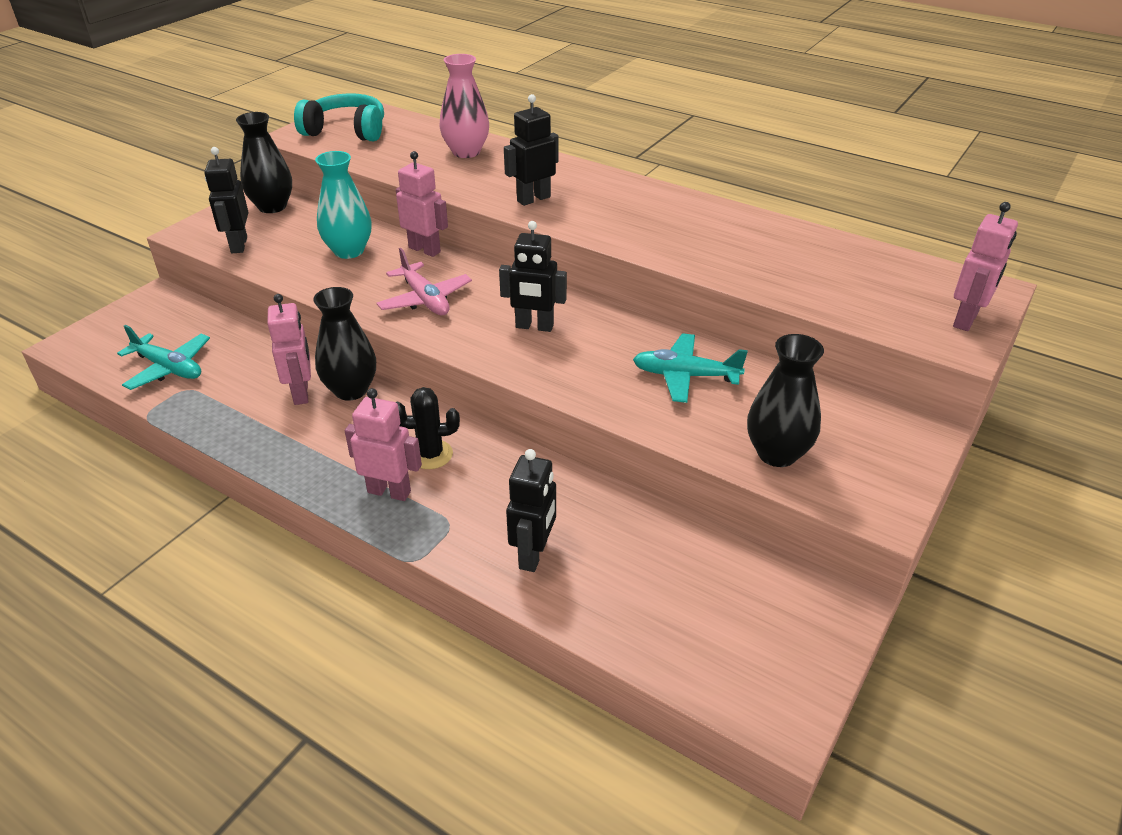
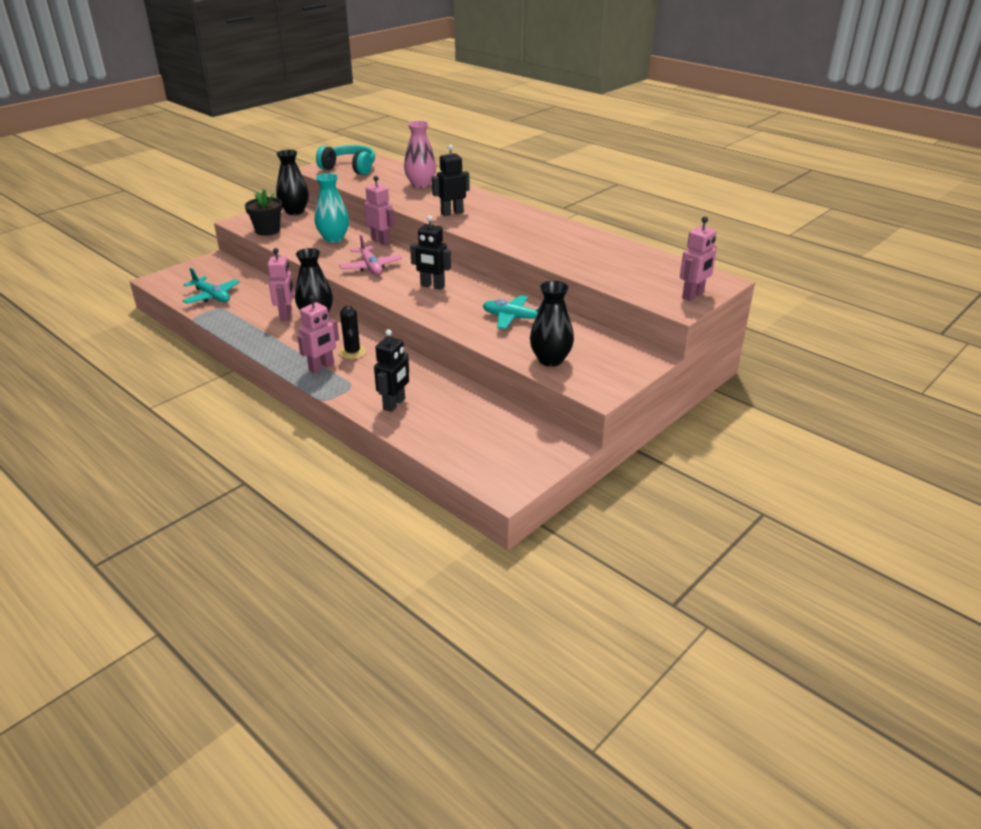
camera: 10 degrees right, 5 degrees down
black robot [204,147,248,253] -> black flower pot [245,190,282,236]
pink robot [345,388,422,501] -> pink robot turned 105 degrees clockwise [297,295,339,373]
black cactus [396,387,460,469] -> black cactus turned 75 degrees clockwise [339,306,366,359]

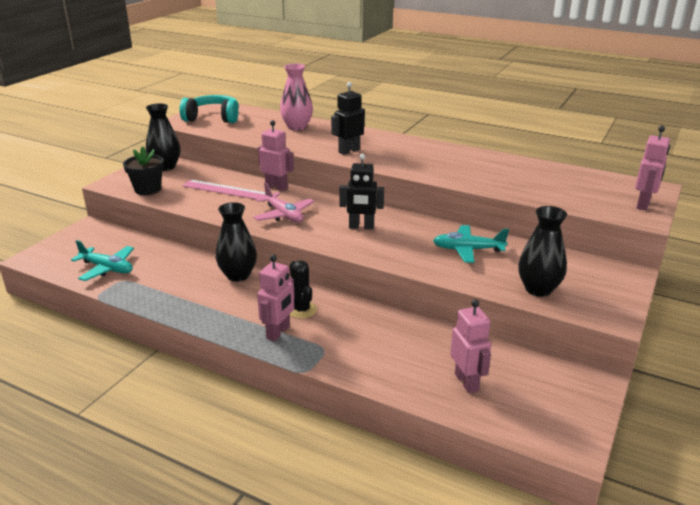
camera: 15 degrees left, 5 degrees down
pink robot [268,248,294,321] -> pink robot moved to [450,300,491,393]
turquoise vase [315,173,349,243] -> pink ruler [182,180,266,199]
black robot [374,329,409,412] -> none

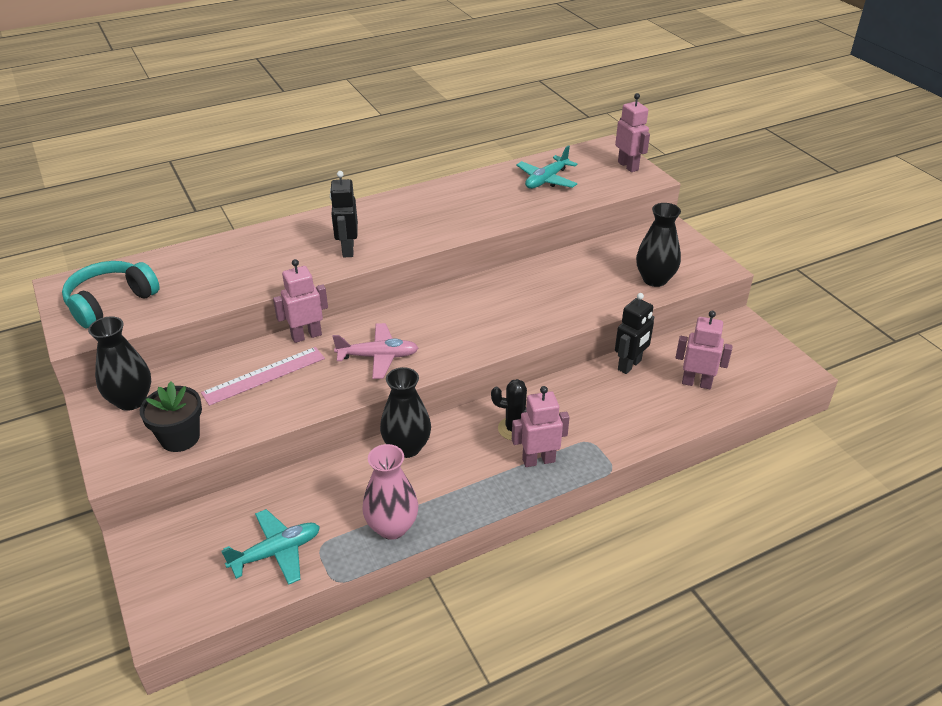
camera: 55 degrees left, 10 degrees up
pink robot [257,255,295,341] -> pink robot turned 75 degrees counterclockwise [512,386,569,467]
pink vase [280,64,313,131] -> pink vase moved to [362,444,418,540]
black robot [339,154,384,230] -> black robot moved to [615,293,654,374]
turquoise plane [433,225,509,263] -> turquoise plane moved to [516,145,578,189]

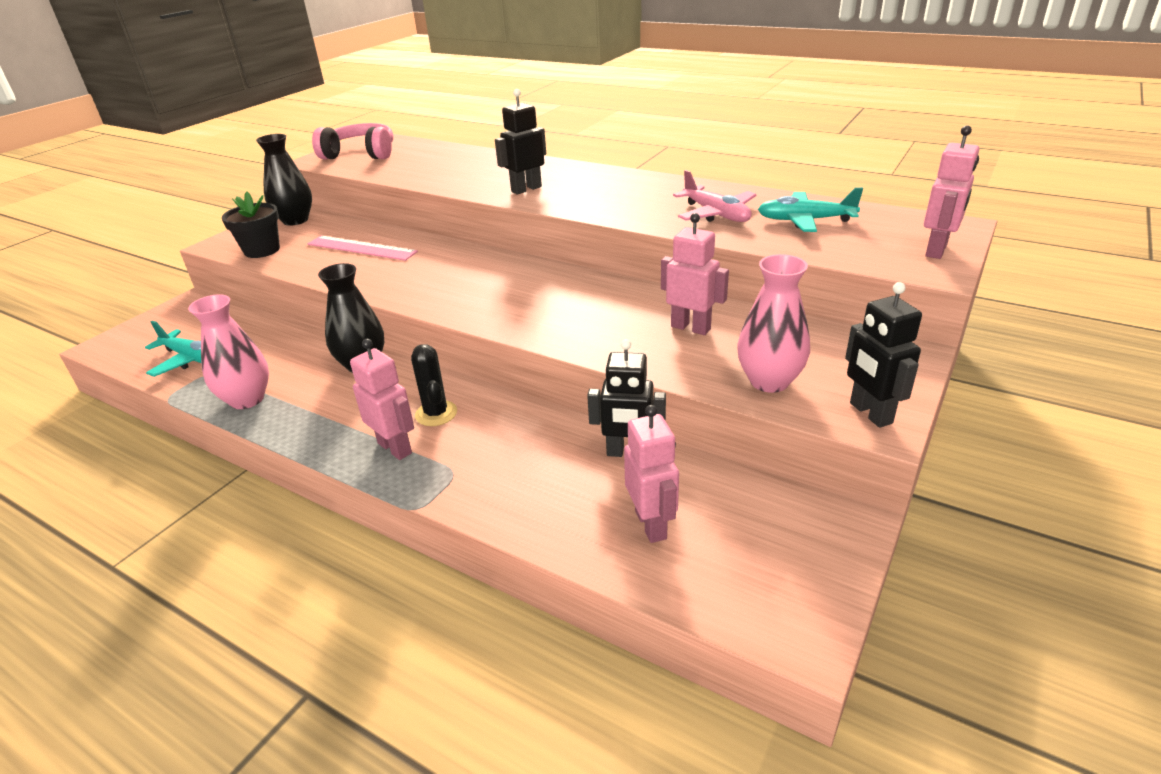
camera: 60 degrees right, 5 degrees down
turquoise headphones [62,261,160,328] -> pink headphones [312,123,393,159]
pink robot [273,259,328,343] -> pink robot moved to [661,213,729,335]
pink plane [332,323,418,379] -> pink plane moved to [673,170,756,222]
black vase [636,203,681,287] -> pink vase [737,254,810,393]
none -> black robot [845,282,922,428]

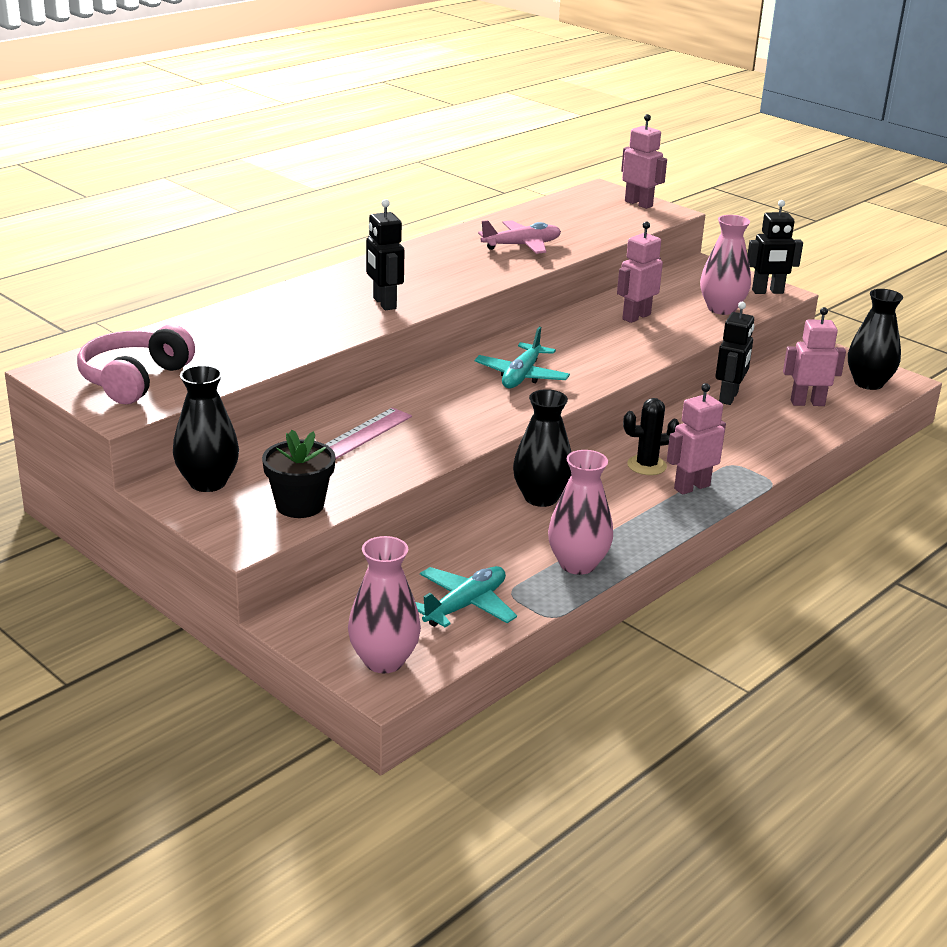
camera: 80 degrees left, 5 degrees down
turquoise plane [758,187,863,232] -> turquoise plane moved to [475,327,570,388]
none -> pink vase [348,536,421,673]
none -> black vase [848,289,903,390]

